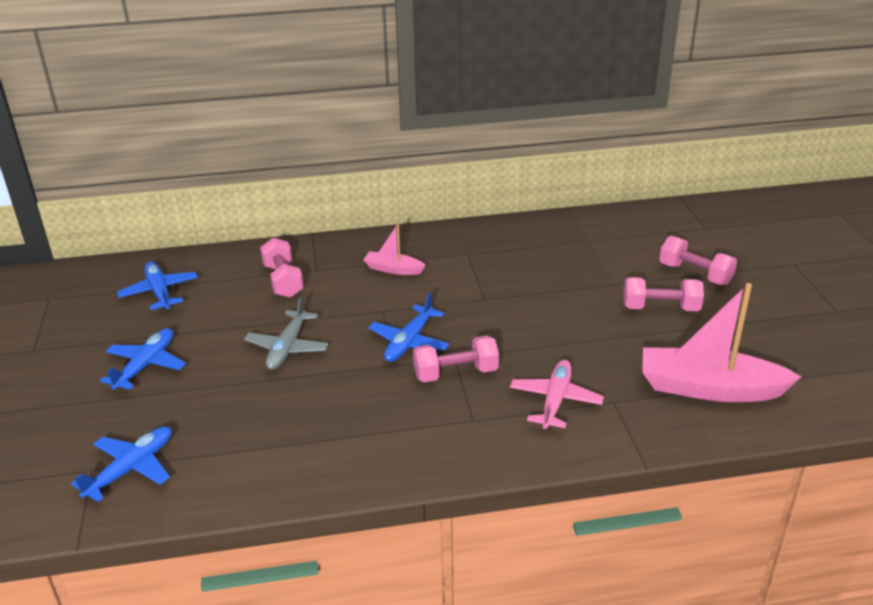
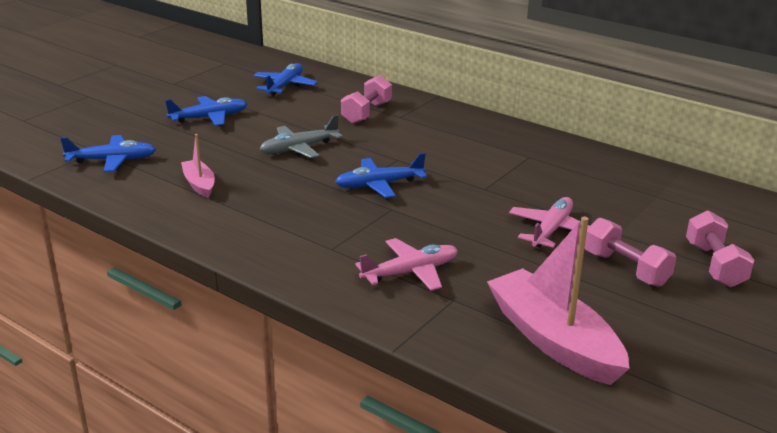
camera: 45 degrees right, 5 degrees down
pink boat [363,224,426,275] -> pink boat moved to [181,134,215,198]
pink dumbbell [413,336,499,382] -> none
none -> pink plane [509,197,590,248]

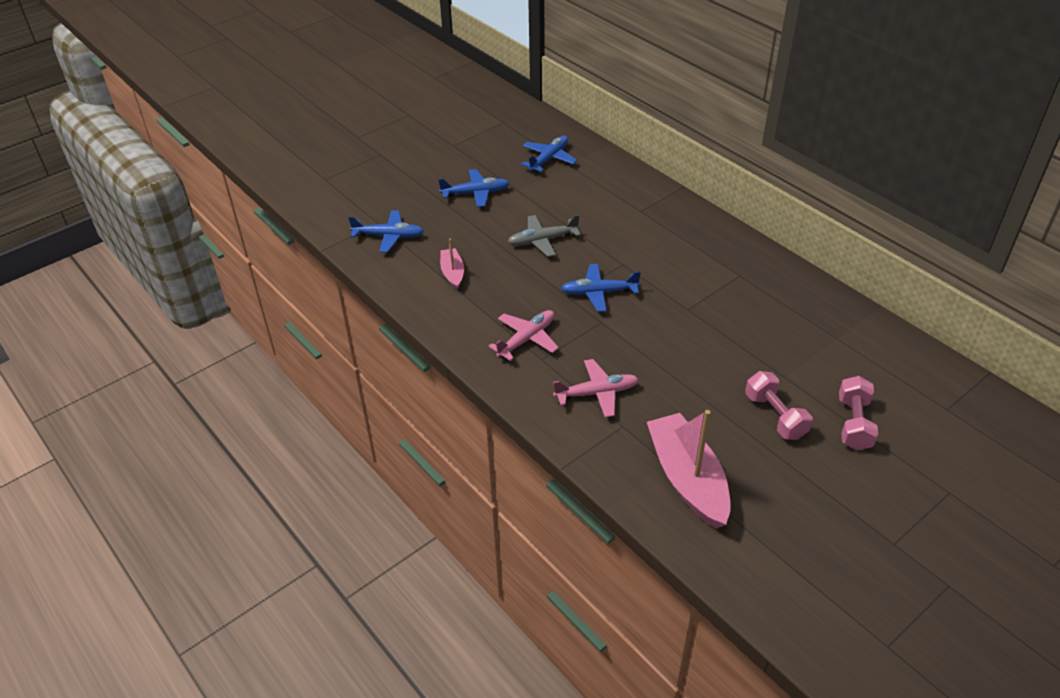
camera: 15 degrees right, 15 degrees up
pink dumbbell [341,75,392,124] -> none
pink plane [509,197,590,248] -> pink plane moved to [488,310,559,361]

